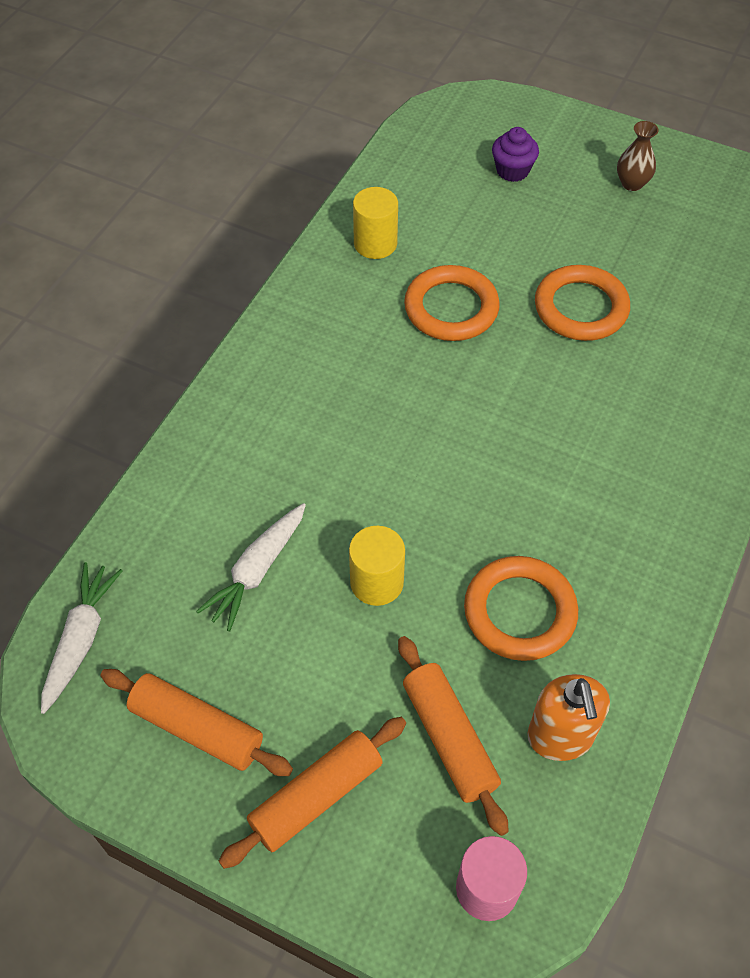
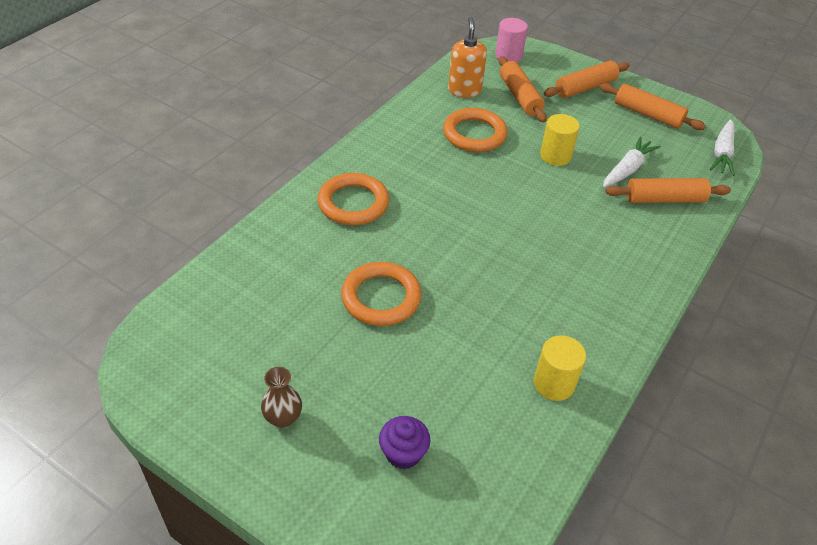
camera: 175 degrees left, 10 degrees down
orange ring [404,265,500,341] -> orange ring moved to [317,173,389,225]
none -> orange rolling pin [605,178,731,203]

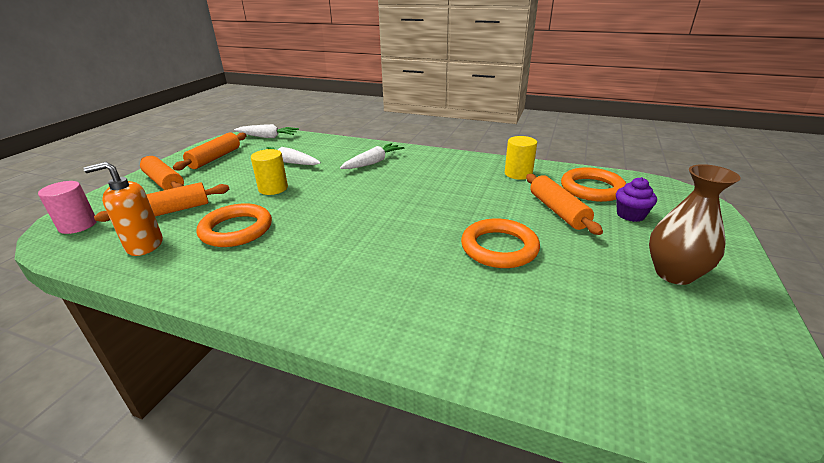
camera: 100 degrees left, 15 degrees down
brown vase [261,367,302,428] -> brown vase [649,164,741,285], size x1.67
orange ring [317,173,389,225] -> orange ring moved to [561,167,627,202]
orange rolling pin [605,178,731,203] -> orange rolling pin moved to [526,174,603,235]
none -> white carrot [340,143,404,169]

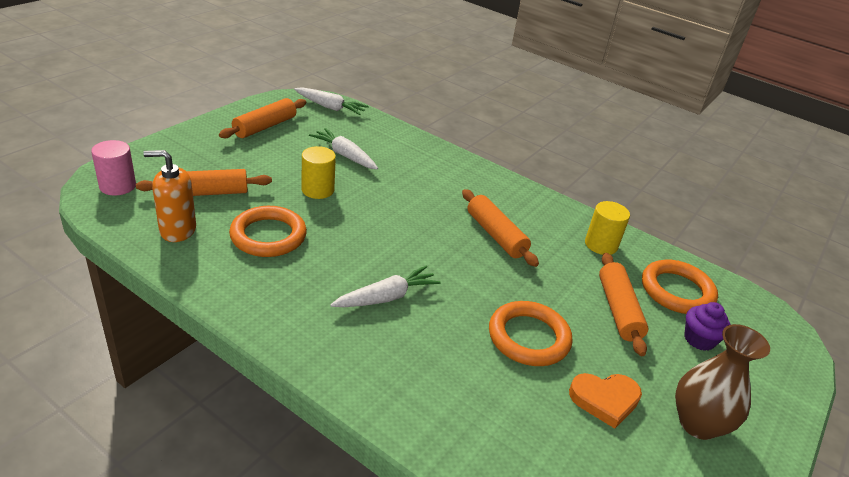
camera: 10 degrees right, 5 degrees up
orange rolling pin [140,156,184,190] -> orange rolling pin moved to [462,189,539,267]
white carrot [340,143,404,169] -> white carrot moved to [330,266,441,307]
none -> orange heart [569,373,642,429]

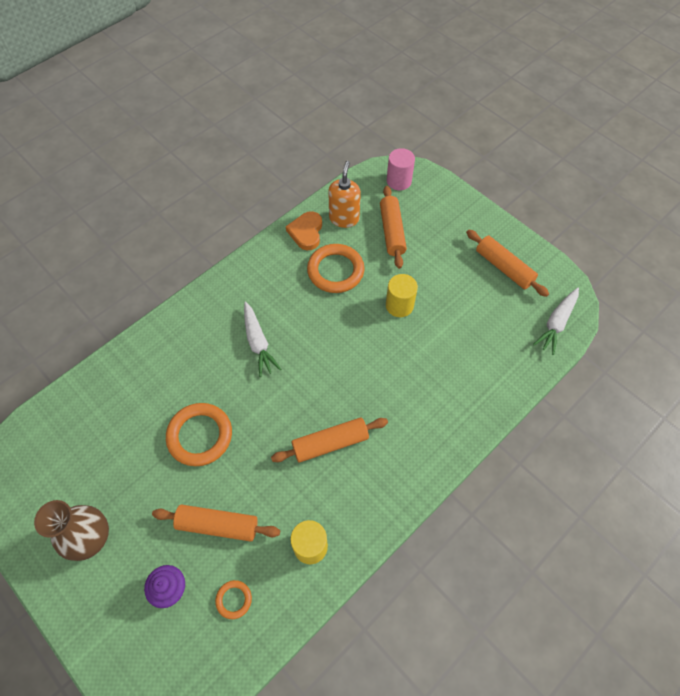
camera: 105 degrees right, 25 degrees up
white carrot [309,128,378,169] -> none
orange heart [569,373,642,429] -> orange heart moved to [286,211,322,250]
orange ring [642,260,718,314] -> orange ring [215,580,252,619], size x0.49

